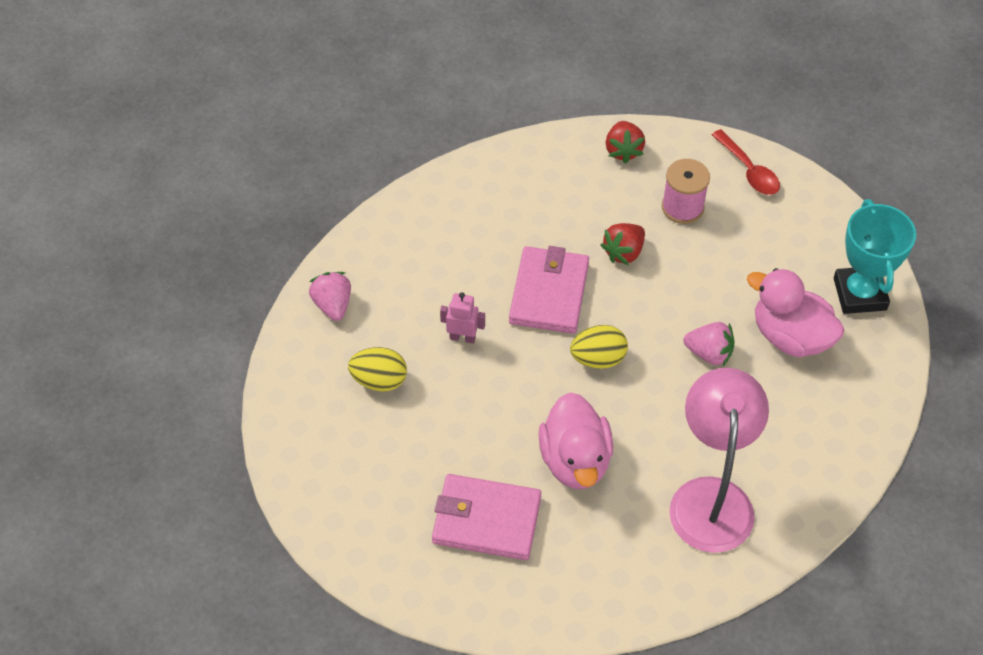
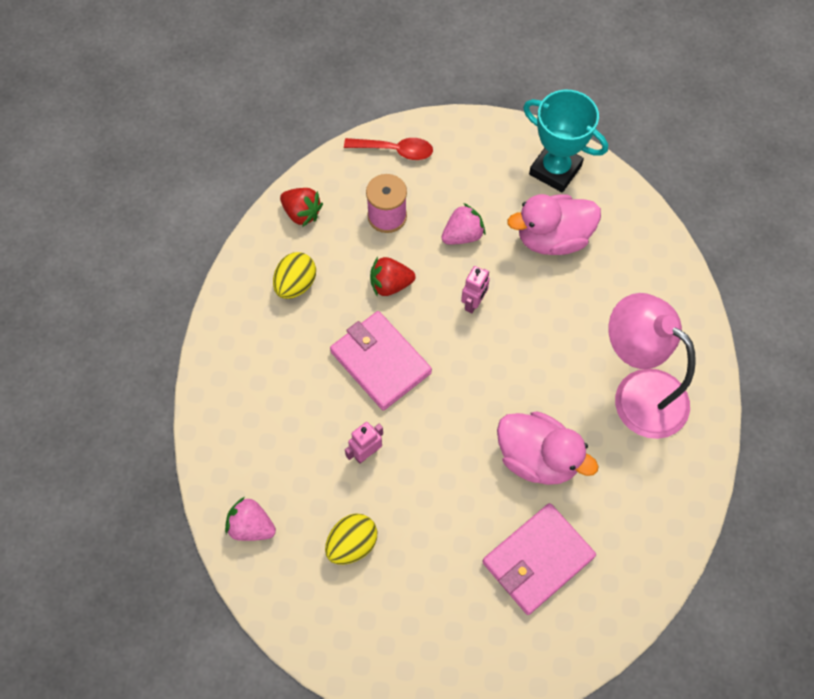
camera: 50 degrees left, 10 degrees up
yellow egg [570,325,628,369] -> yellow egg moved to [273,252,316,299]
red strawberry [601,223,645,265] -> red strawberry turned 90 degrees clockwise [370,257,416,297]
pink strawberry [683,322,734,366] -> pink strawberry moved to [441,203,485,245]
none -> pink robot [461,266,490,313]

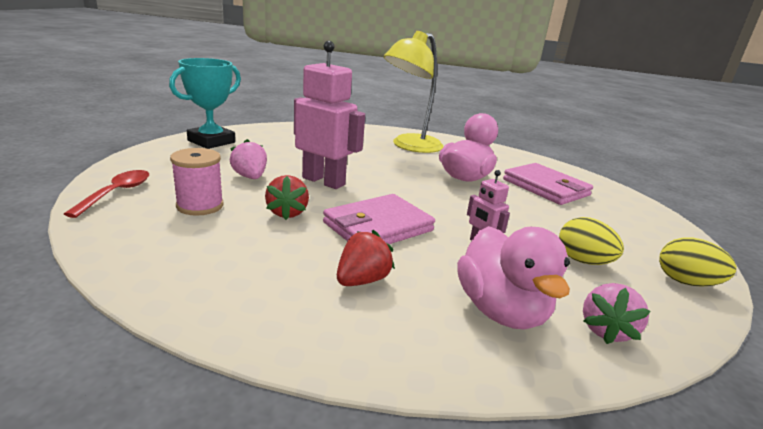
camera: 90 degrees left, 40 degrees down
yellow egg [273,252,316,299] -> yellow egg moved to [659,237,736,287]
red strawberry [280,188,323,227] -> red strawberry moved to [337,230,395,286]
pink robot [461,266,490,313] -> pink robot [294,41,365,189], size x2.06
pink duck [507,194,601,255] -> pink duck moved to [457,226,570,330]
pink lamp [609,293,696,439] -> yellow lamp [384,31,443,153]

